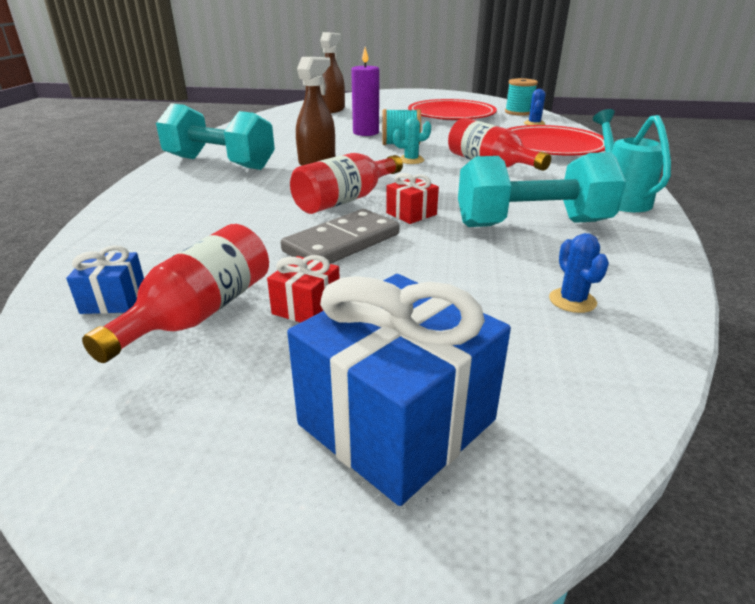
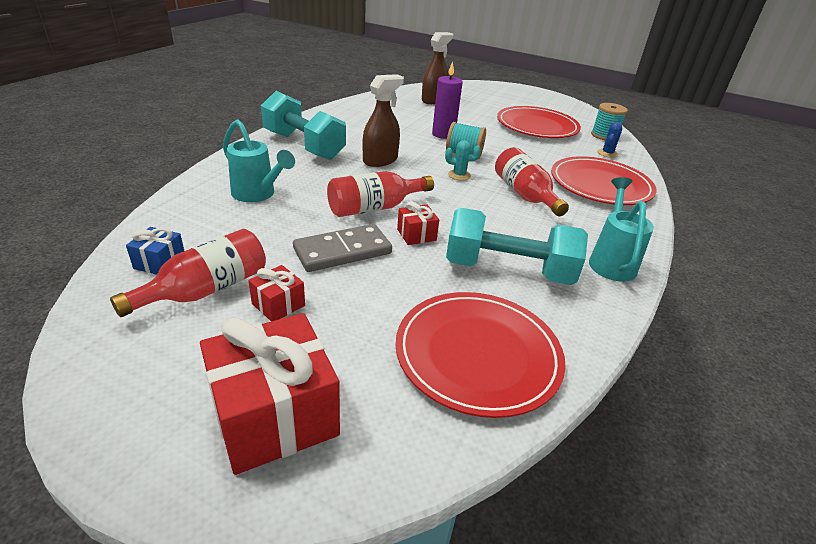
camera: 15 degrees right, 5 degrees up
blue gift [287,274,511,506] -> red gift [200,313,340,475]
blue cactus [549,233,609,313] -> red plate [395,292,566,418]
none -> turquoise watering can [223,119,295,202]

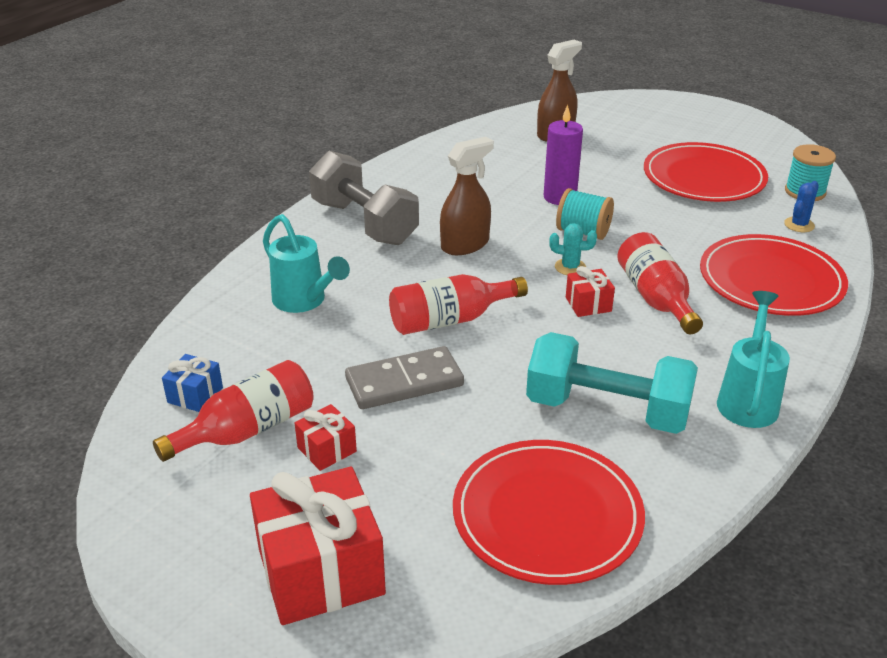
camera: 10 degrees right, 0 degrees up
turquoise dumbbell [261,91,346,160] -> grey dumbbell [309,151,419,245]
red gift [397,201,439,245] -> red gift moved to [566,266,615,317]

